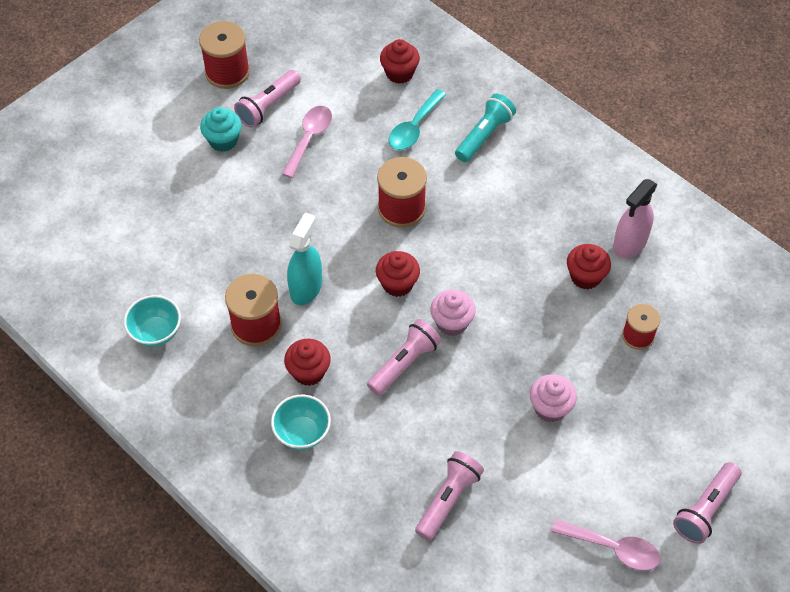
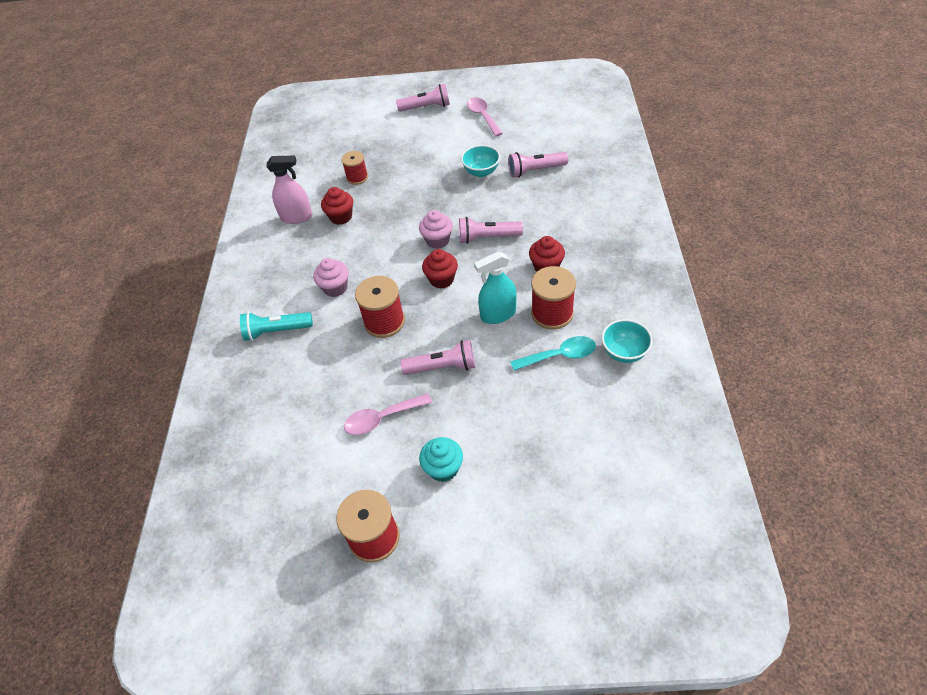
camera: 130 degrees left, 5 degrees down
pink flashlight [234,70,301,128] -> pink flashlight moved to [400,340,475,375]
turquoise bowl [271,395,331,450] -> turquoise bowl moved to [461,145,500,177]
red cupcake [380,39,420,84] -> none
turquoise spoon [389,89,446,150] -> turquoise spoon moved to [510,336,596,371]
pink cupcake [530,374,577,422] -> pink cupcake moved to [313,258,349,297]

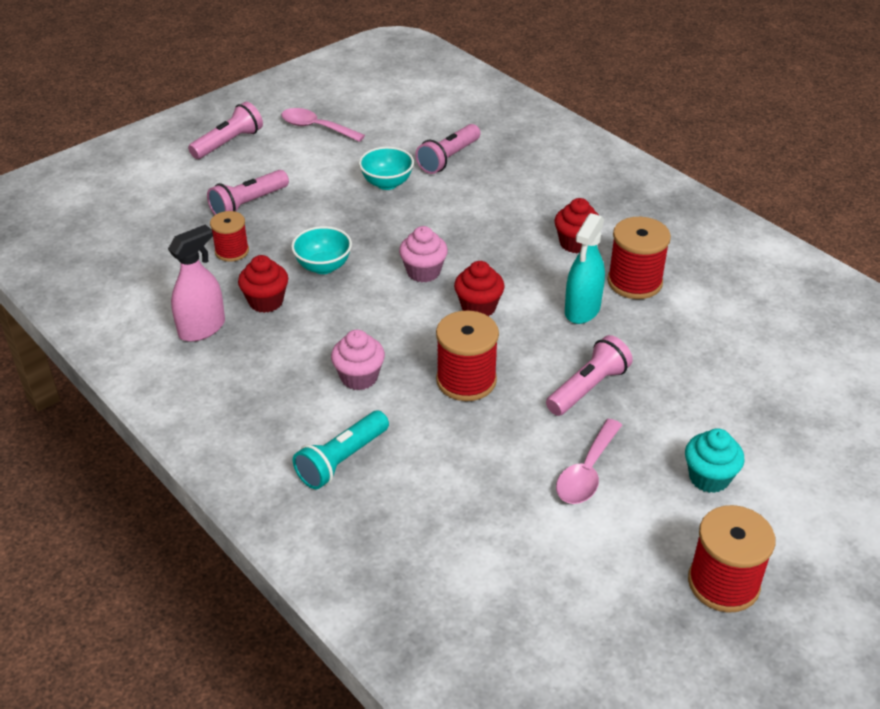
camera: 45 degrees left, 10 degrees down
pink flashlight [459,217,523,244] -> pink flashlight moved to [207,170,289,215]
turquoise spoon [510,336,596,371] -> none
turquoise bowl [602,319,653,363] -> turquoise bowl moved to [291,226,352,274]

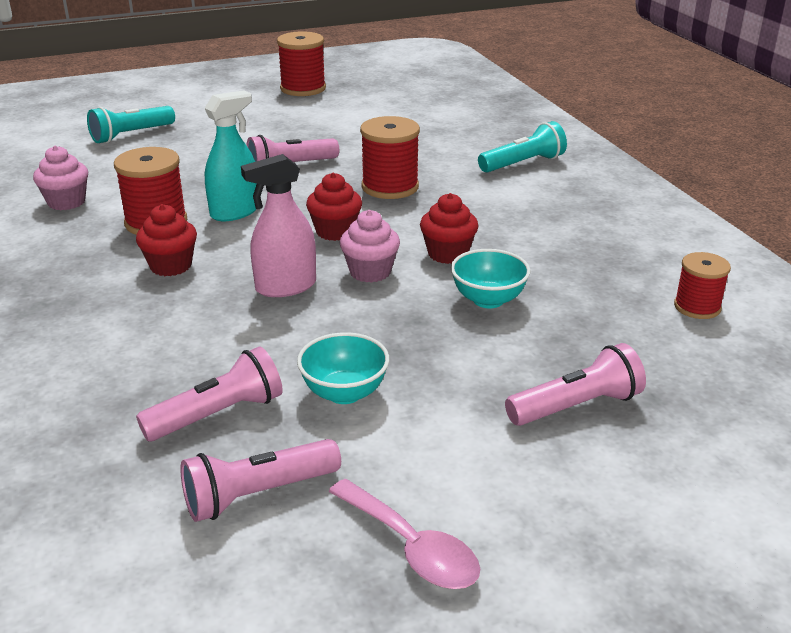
camera: 160 degrees left, 10 degrees down
pink spray bottle [168,225,225,342] -> pink spray bottle moved to [241,154,316,297]
pink flashlight [188,102,263,159] -> pink flashlight moved to [180,439,341,522]
red spool [210,211,249,262] -> red spool moved to [674,252,731,319]
red cupcake [238,255,288,313] -> red cupcake moved to [420,193,479,264]
pink cupcake [331,330,385,390] -> pink cupcake moved to [33,146,88,210]
pink spoon [556,419,622,504] -> none
turquoise cupcake [685,428,745,493] -> none
none -> turquoise flashlight [87,106,175,143]

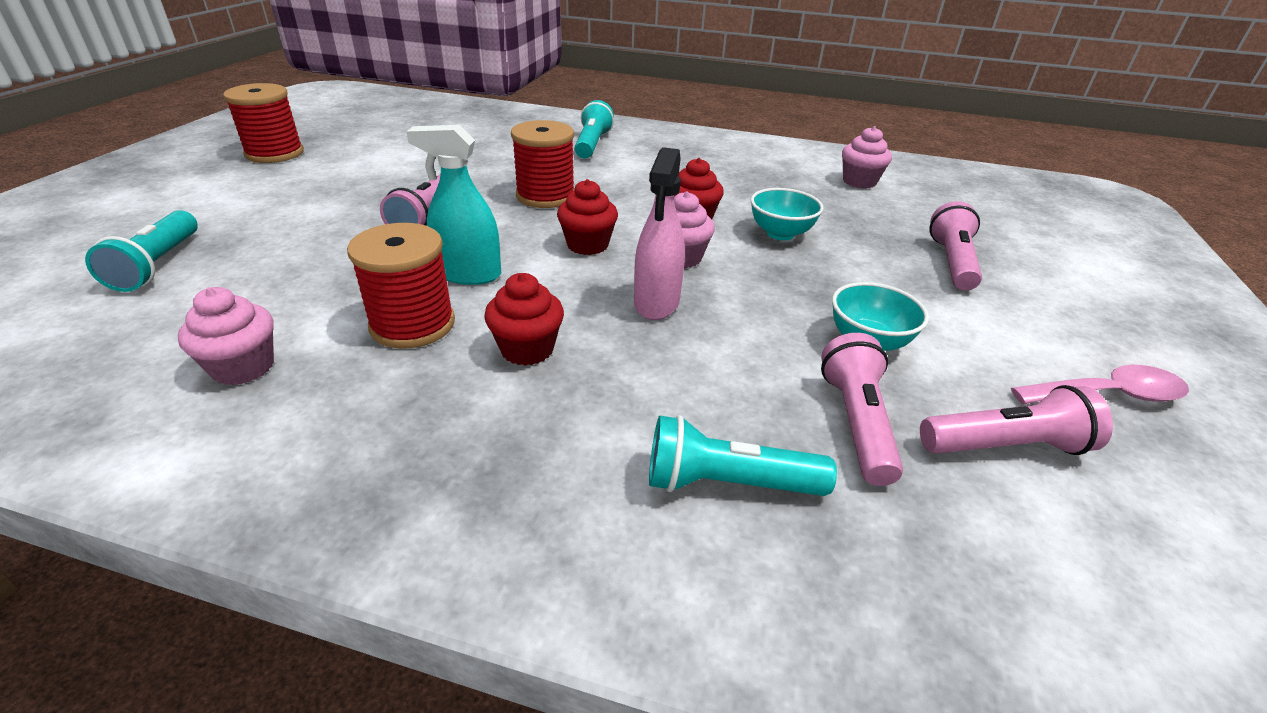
camera: 55 degrees left, 5 degrees up
pink flashlight [180,439,341,522] -> pink flashlight turned 105 degrees counterclockwise [920,385,1113,455]
turquoise spray bottle [205,90,257,221] -> turquoise spray bottle turned 75 degrees counterclockwise [406,125,501,285]
red spool [674,252,731,319] -> pink cupcake [842,126,892,189]
none -> turquoise flashlight [649,415,837,496]

